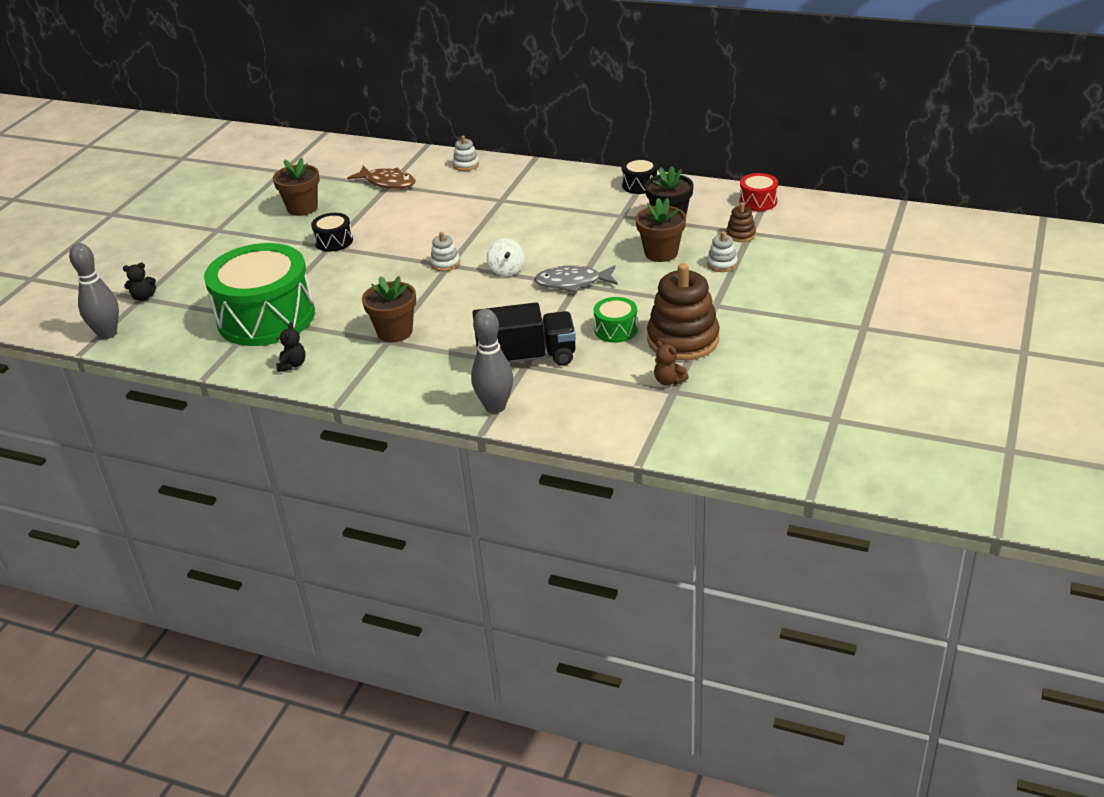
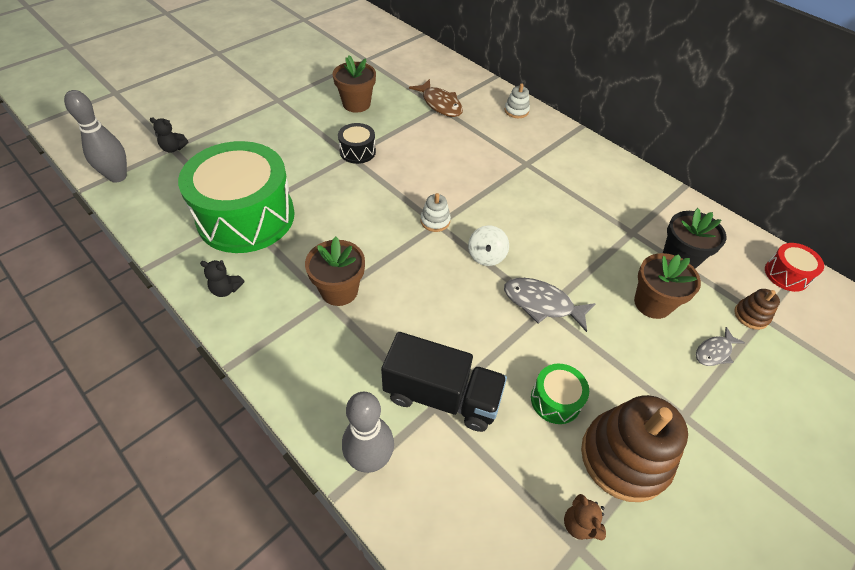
camera: 20 degrees right, 15 degrees up
black teddy bear [276,322,305,372] -> black teddy bear turned 75 degrees clockwise [200,260,244,297]
black drum [621,157,658,194] -> none
white stacking toy [707,231,738,272] -> grey fish [696,327,745,366]

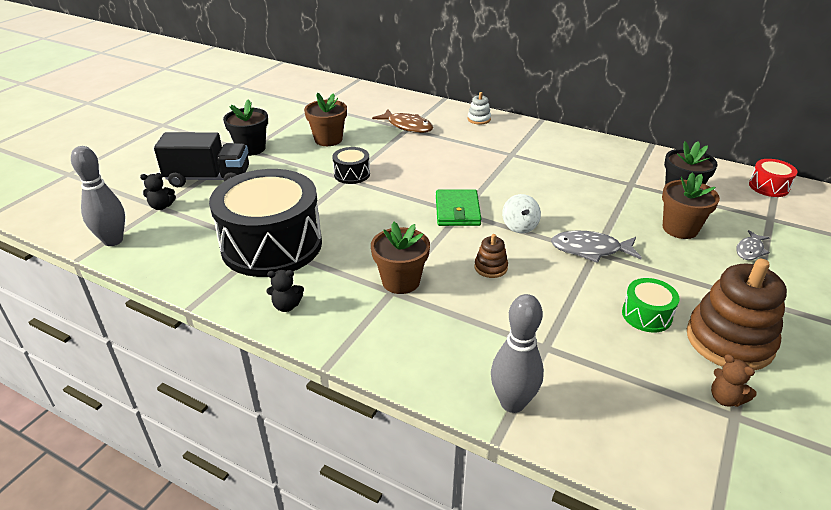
camera: 15 degrees left, 15 degrees down
green drum [178,141,295,253] -> black drum [209,169,322,277]
black truck [381,332,507,432] -> black truck moved to [154,132,249,187]
white stacking toy [420,193,451,232] -> green wallet [436,189,482,226]
brown stacking toy [735,289,780,330] -> brown stacking toy moved to [474,234,508,278]
none -> black flower pot [223,100,268,156]

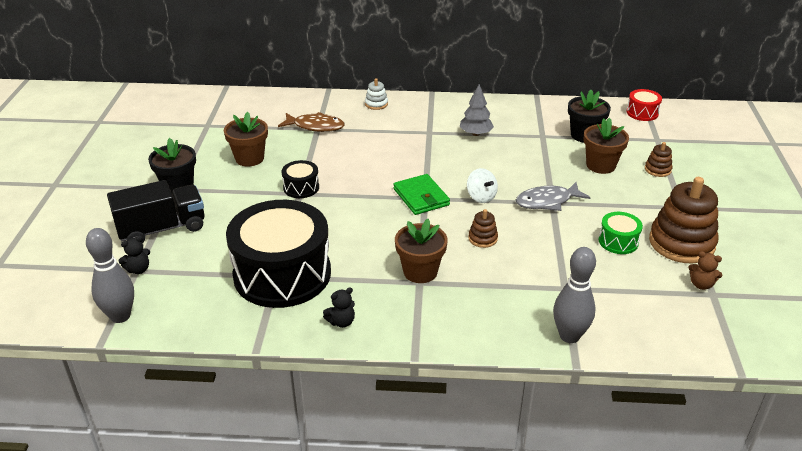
camera: 25 degrees left, 0 degrees up
grey fish [736,230,770,260] -> brown stacking toy [645,142,672,177]
none -> grey tree [460,84,494,136]

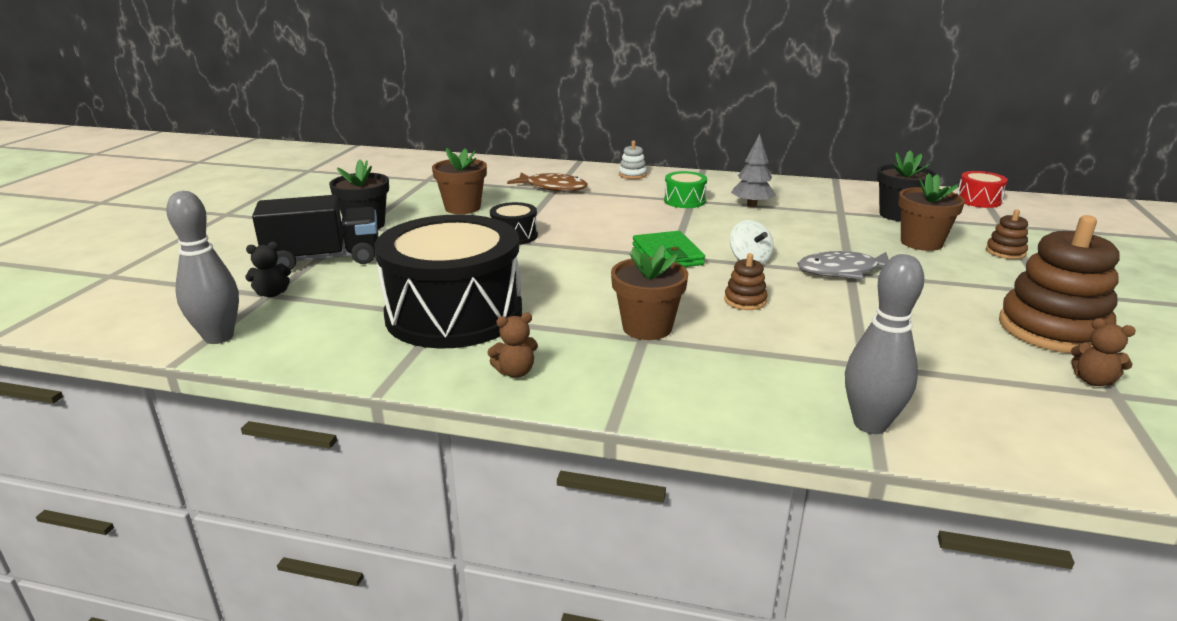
camera: 10 degrees right, 10 degrees down
black teddy bear [323,287,355,328] -> brown teddy bear [487,313,538,378]
green drum [599,212,643,254] -> green drum moved to [664,171,707,208]

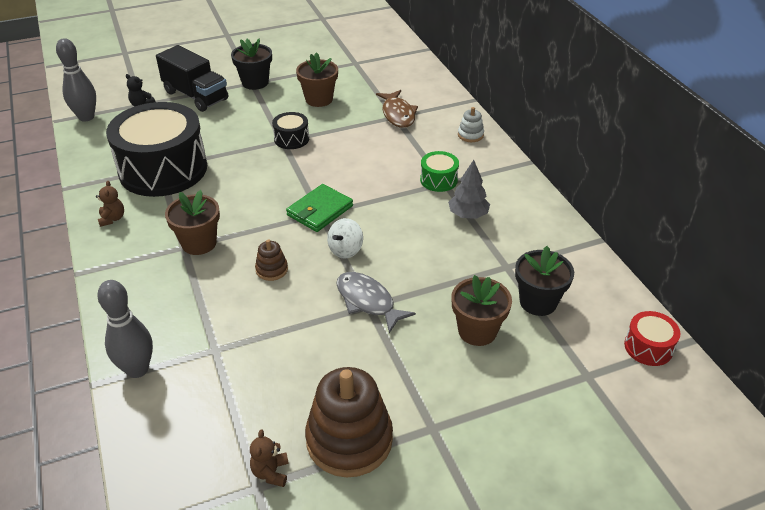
camera: 55 degrees right, 15 degrees up
brown teddy bear [487,313,538,378] -> brown teddy bear turned 135 degrees counterclockwise [96,181,124,227]
brown stacking toy [986,209,1028,259] -> none

